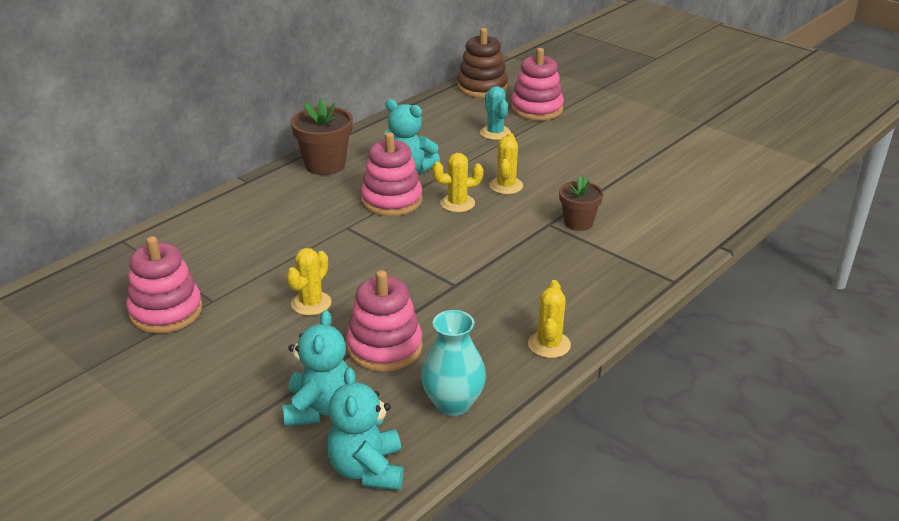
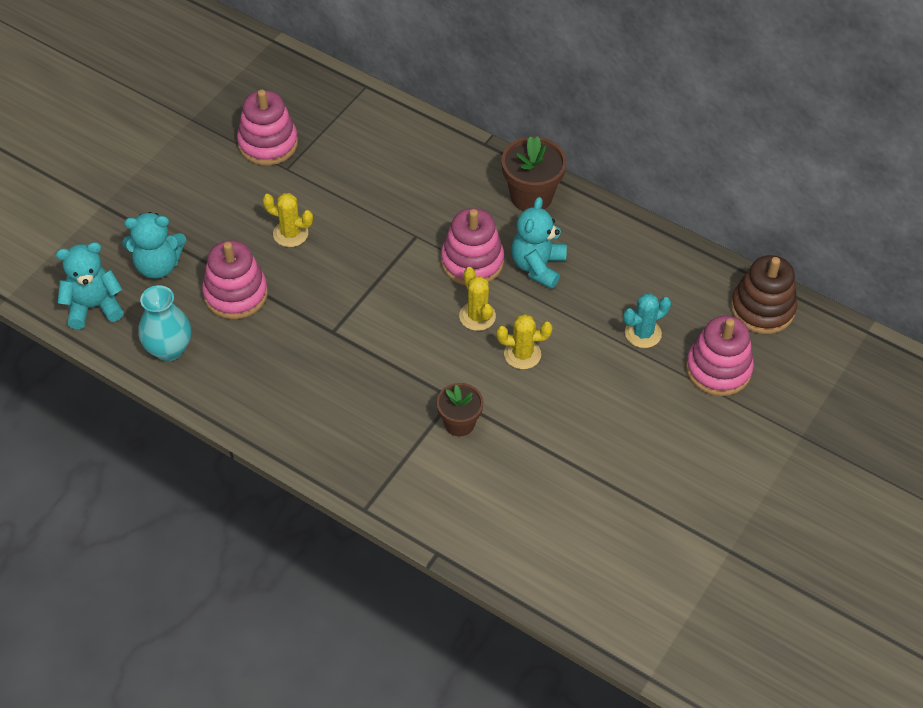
camera: 80 degrees right, 20 degrees up
yellow cactus [528,280,571,358] -> none

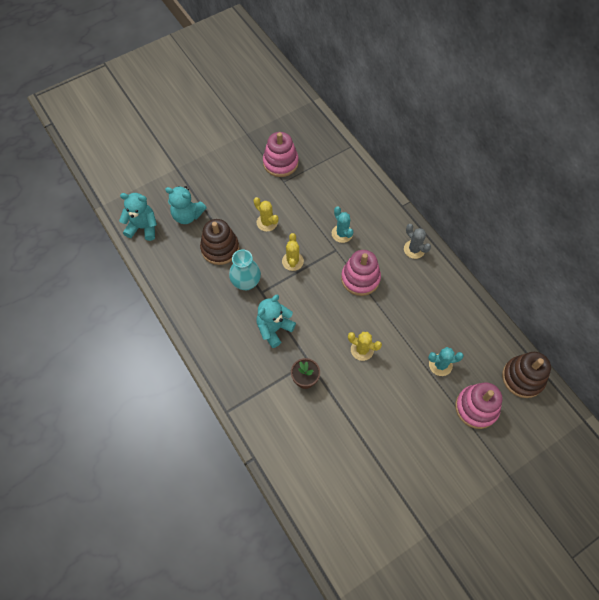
camera: 25 degrees right, 10 degrees up
turquoise vase [139,285,191,361] -> turquoise vase moved to [229,249,261,290]
pink stacking toy [202,240,268,319] -> brown stacking toy [200,219,239,265]
yellow cactus [459,267,496,331] -> yellow cactus moved to [282,233,304,271]
brown flower pot [501,136,567,211] -> grey cactus [404,224,431,259]
turquoise teddy bear [511,197,567,289] -> turquoise teddy bear moved to [257,294,296,348]
none -> turquoise cactus [332,206,353,243]

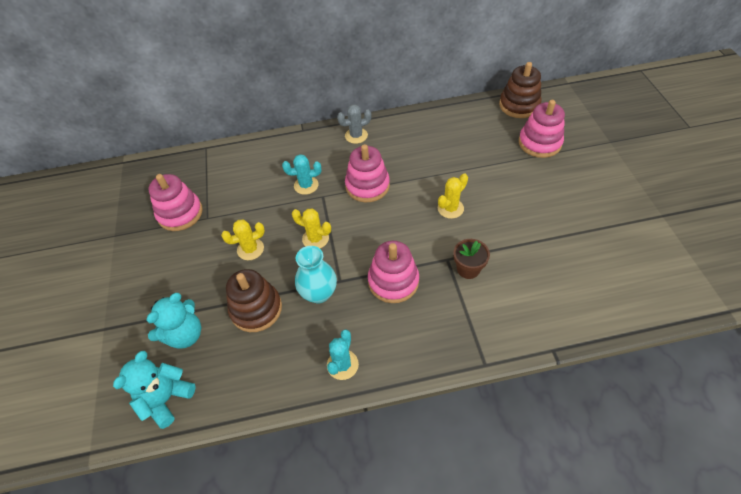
camera: 65 degrees left, 10 degrees down
turquoise teddy bear [257,294,296,348] -> pink stacking toy [368,241,419,303]
turquoise cactus [428,347,464,376] -> turquoise cactus moved to [327,329,359,380]

